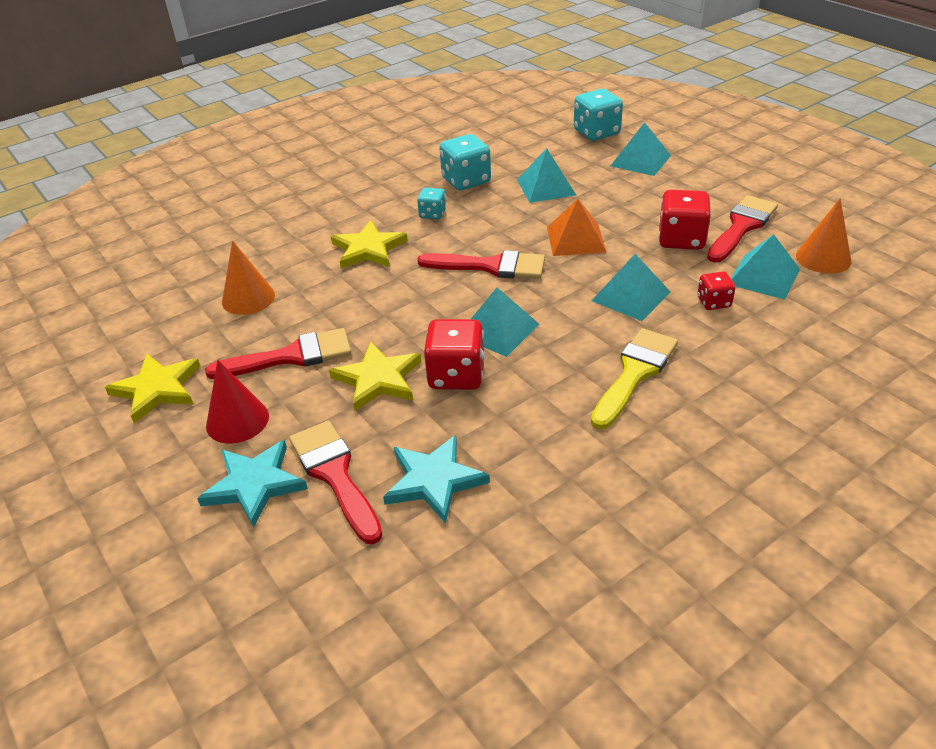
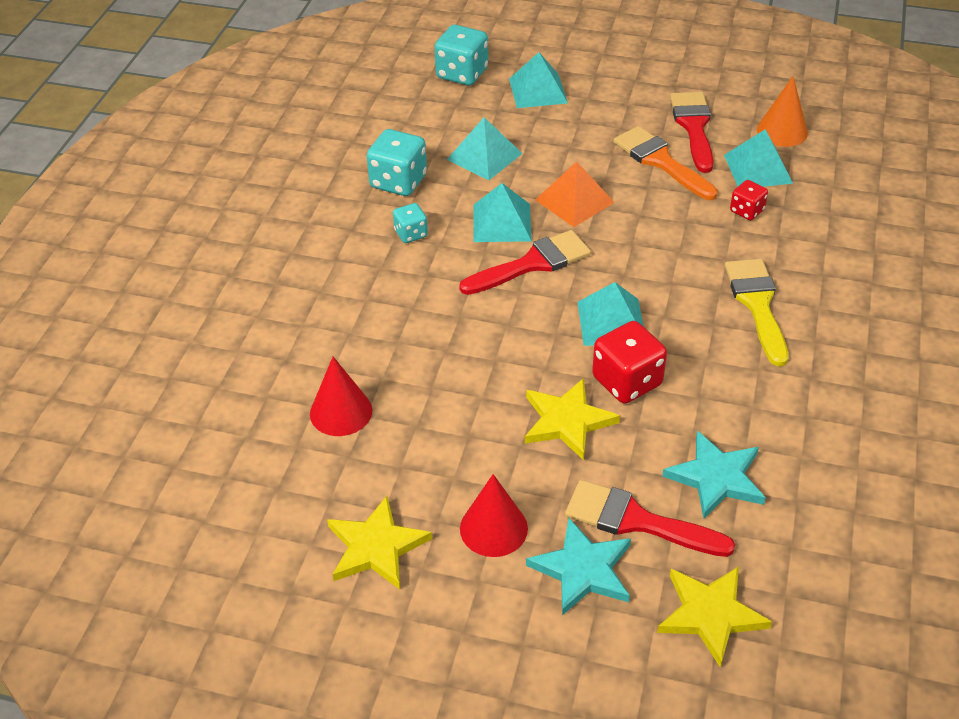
camera: 40 degrees left, 5 degrees up
red brush [205,328,351,379] -> none
orange cone [222,241,275,315] -> red cone [310,357,372,436]
yellow star [331,220,408,269] -> yellow star moved to [657,566,772,667]
turquoise pyramid [591,254,670,321] -> turquoise pyramid moved to [473,183,532,242]
red dice [659,190,711,250] -> orange brush [614,126,718,200]

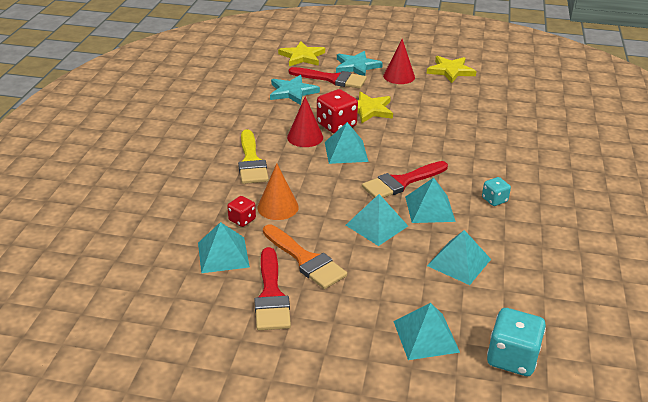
camera: 175 degrees right, 10 degrees down
red cone [310,357,372,436] -> red cone moved to [287,96,323,147]
turquoise dice [367,129,427,196] -> none
orange pyramid [535,161,615,227] -> turquoise pyramid [346,194,408,246]
orange cone [757,76,808,147] -> orange cone moved to [257,163,299,220]

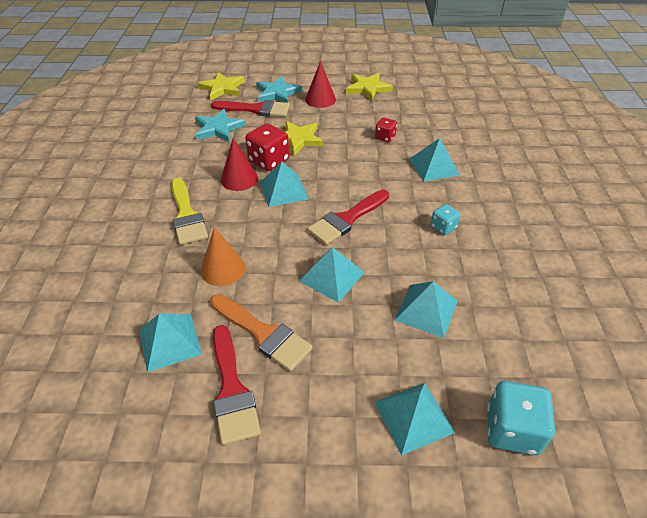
camera: 10 degrees left, 10 degrees up
red dice [227,196,256,227] -> red dice moved to [375,117,397,142]
turquoise pyramid [405,178,456,223] -> turquoise pyramid moved to [410,138,460,182]

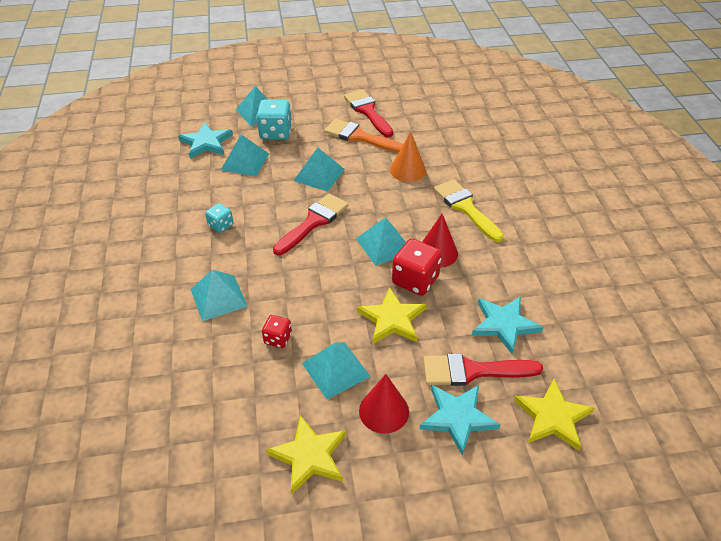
camera: 170 degrees right, 0 degrees up
turquoise pyramid [139,313,202,372] -> turquoise pyramid moved to [302,342,371,399]
turquoise dice [487,381,555,455] -> turquoise dice moved to [256,100,292,140]
none -> turquoise star [178,122,233,159]

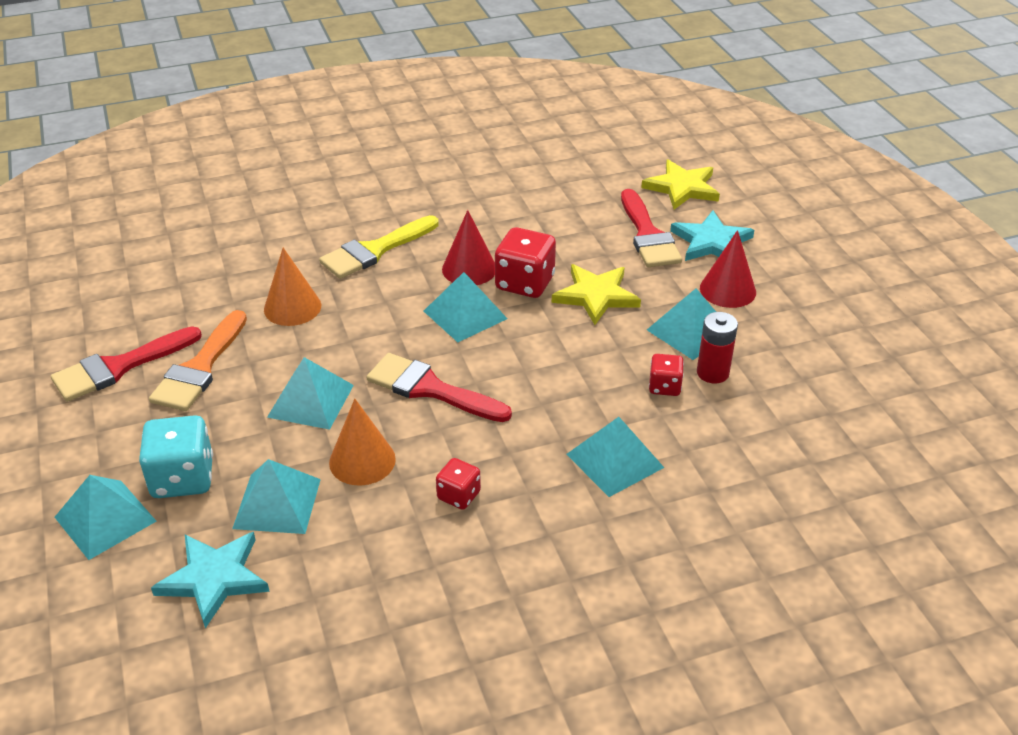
camera: 100 degrees left, 5 degrees down
turquoise dice [205,203,234,233] -> red dice [436,458,481,510]
yellow star [266,415,346,495] -> none
turquoise star [472,296,543,354] -> none
none -> orange cone [329,399,396,486]
none -> red battery [697,312,738,384]

